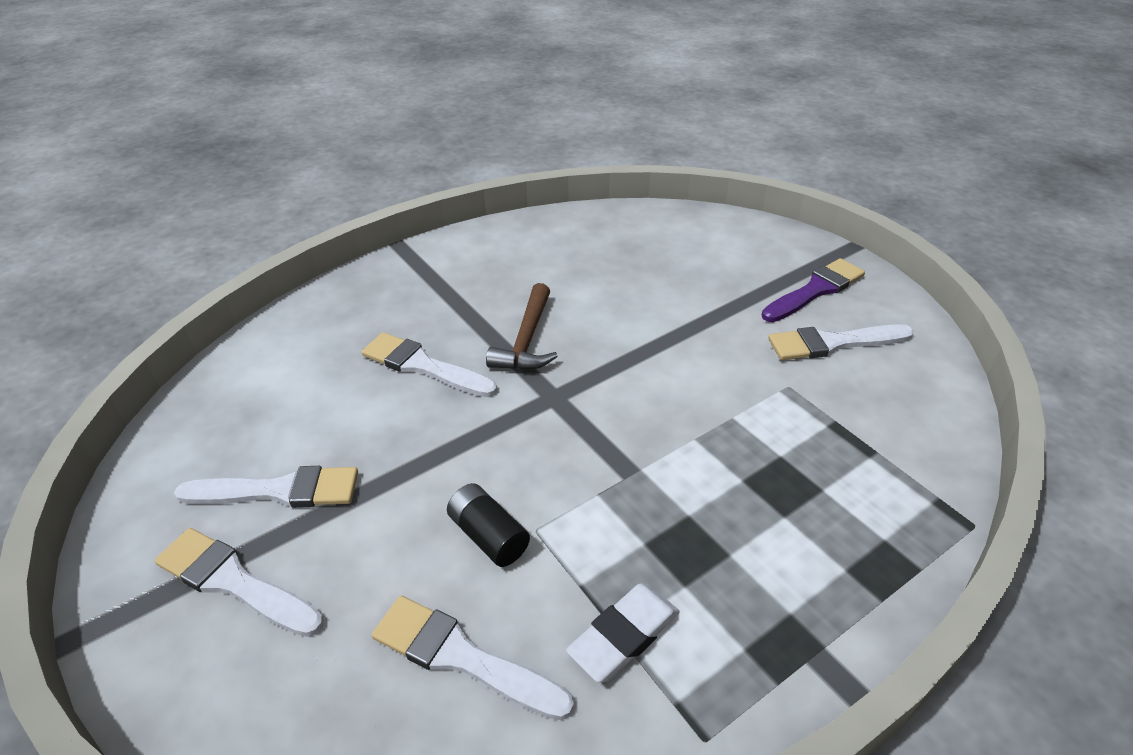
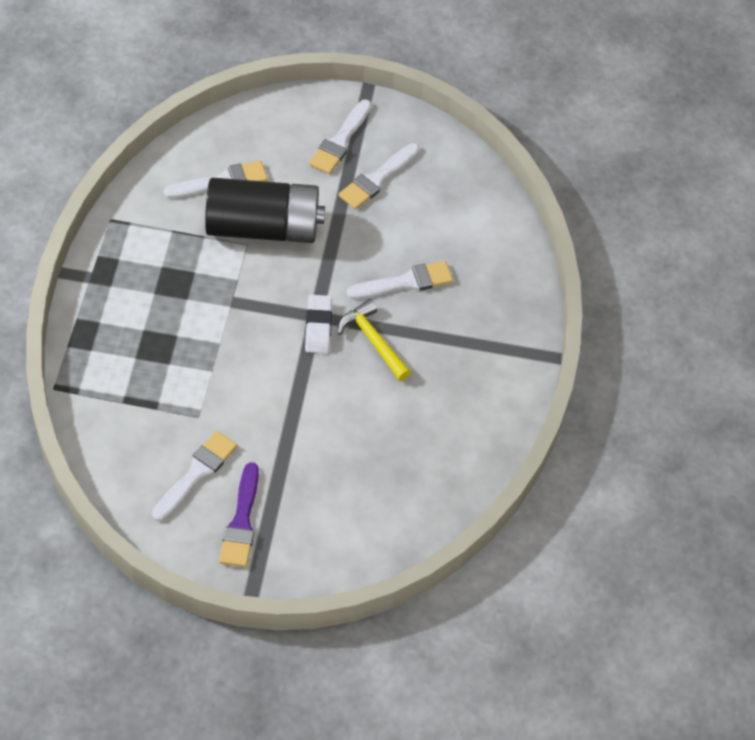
camera: 130 degrees right, 15 degrees up
white brush [154,528,324,637] -> white brush turned 135 degrees clockwise [309,99,372,174]
black battery [447,483,530,567] -> black battery [205,178,325,243], size x2.39
brown hammer [486,283,558,370] -> yellow hammer [338,299,411,381]
white eraser [566,583,680,683] -> white eraser moved to [305,295,332,354]

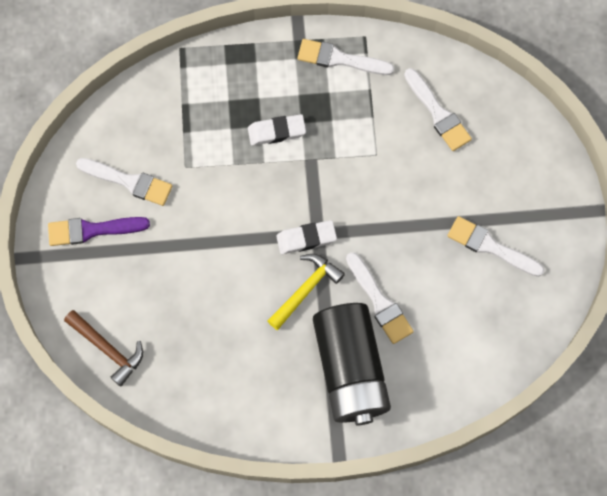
camera: 80 degrees right, 15 degrees up
black battery [205,178,325,243] -> black battery moved to [313,303,391,426]
white brush [309,99,372,174] -> white brush moved to [297,39,394,75]
none -> brown hammer [64,310,143,387]
none -> white eraser [248,114,306,146]

